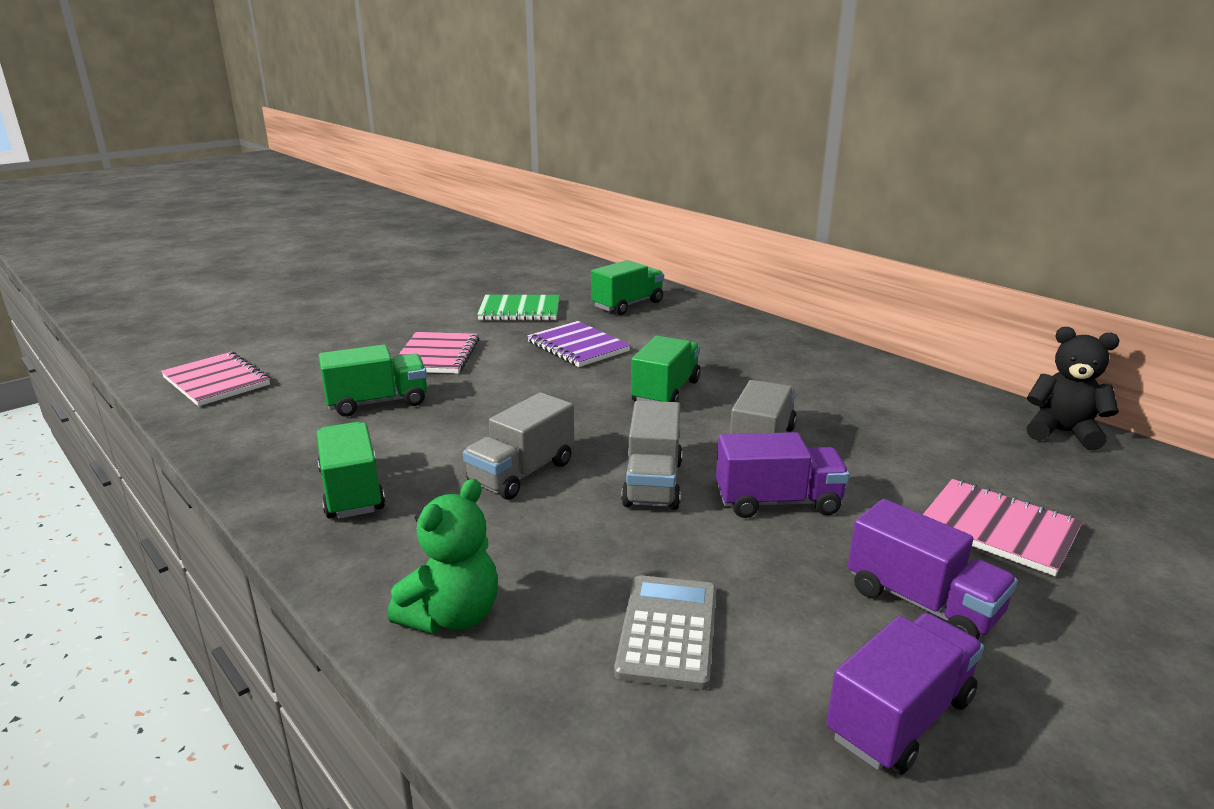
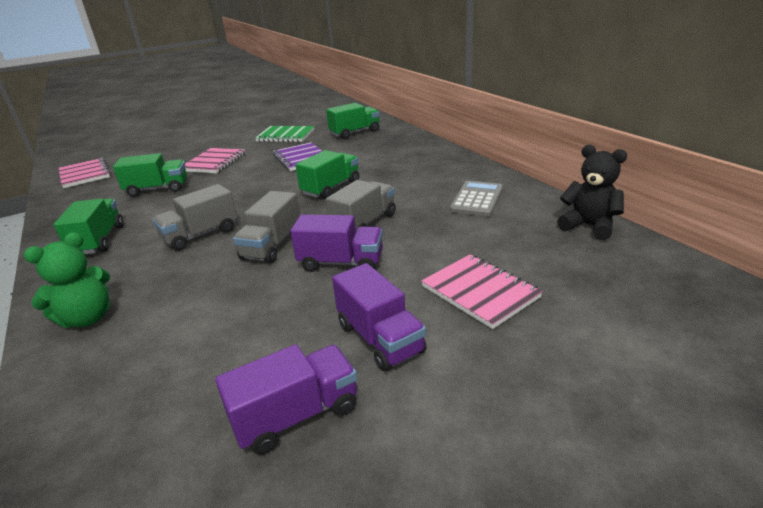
camera: 15 degrees right, 5 degrees up
grey calculator [614,575,717,690] -> grey calculator moved to [449,181,503,217]

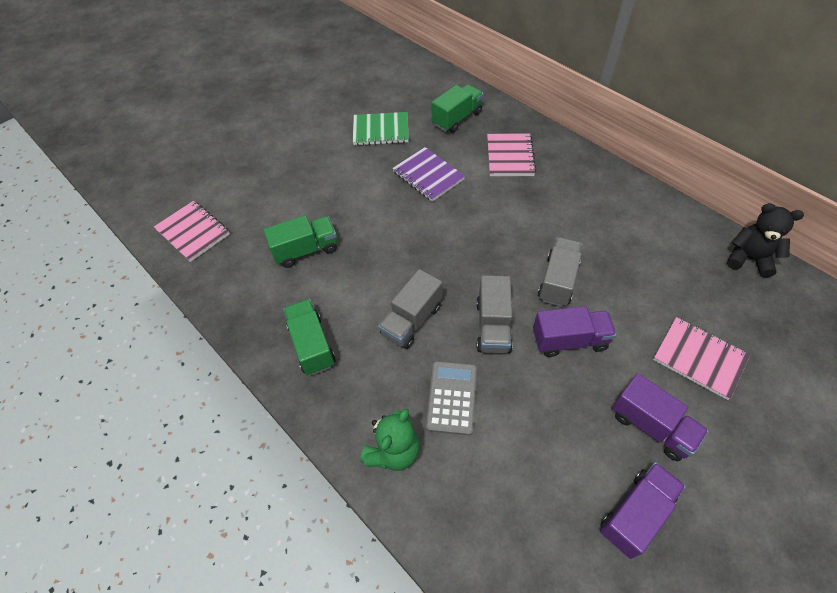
camera: 15 degrees left, 25 degrees up
pink notebook [185,148,245,173] -> pink notebook moved to [487,133,536,176]
green truck [296,150,359,199] -> none
grey calculator [449,181,503,217] -> grey calculator moved to [426,361,477,435]

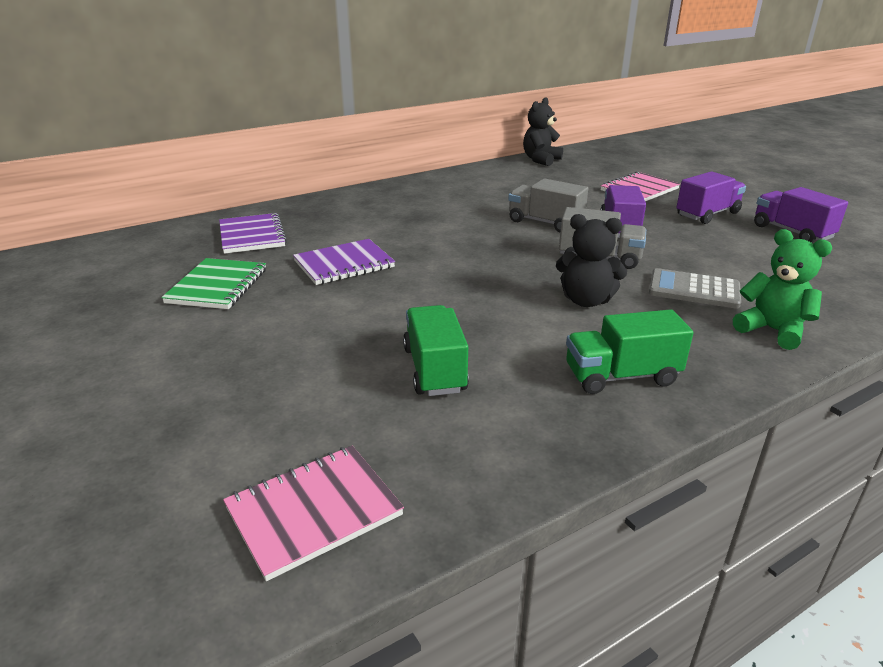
camera: 80 degrees left, 25 degrees down
grey truck [378,269,442,349] -> black teddy bear [556,214,627,307]
green truck [431,85,483,133] -> purple notebook [219,213,287,254]
pink notebook [487,133,536,176] -> none

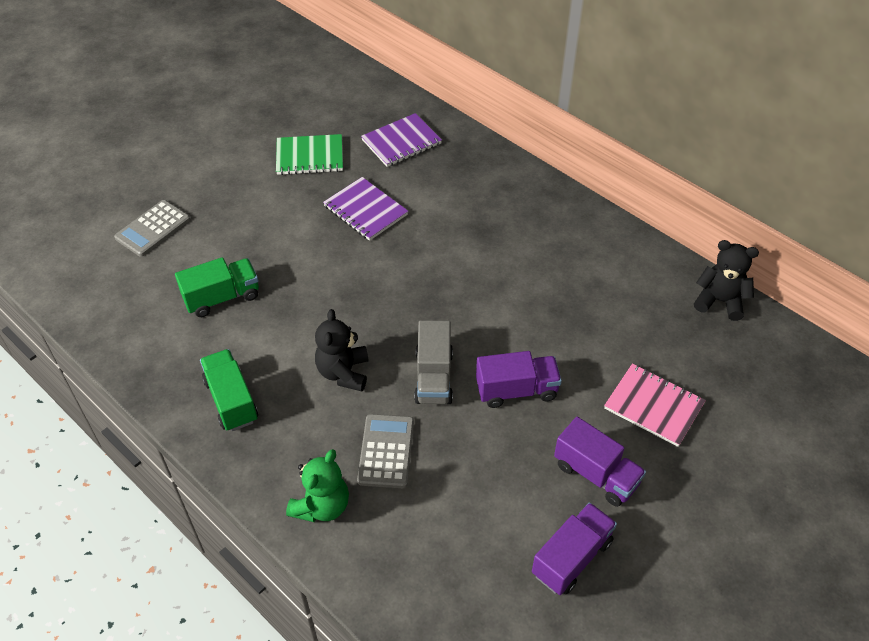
camera: 75 degrees right, 20 degrees up
pink notebook [223,446,404,581] -> none
grey truck [508,178,588,232] -> none
none -> grey calculator [114,200,190,257]

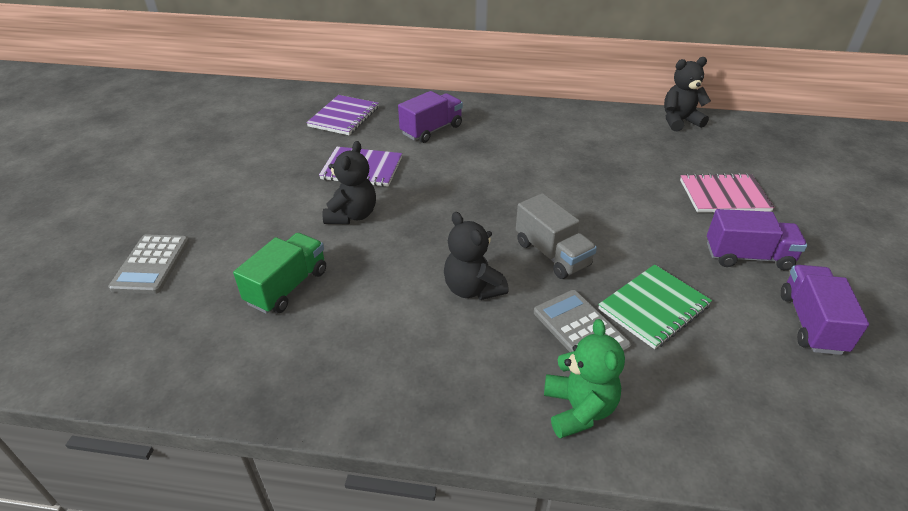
camera: 35 degrees left, 10 degrees down
green truck [200,349,258,431] -> none
green notebook [276,134,343,175] -> green notebook moved to [598,264,712,349]
purple truck [476,351,562,408] -> purple truck moved to [398,91,463,143]
none -> black teddy bear [323,141,376,224]

